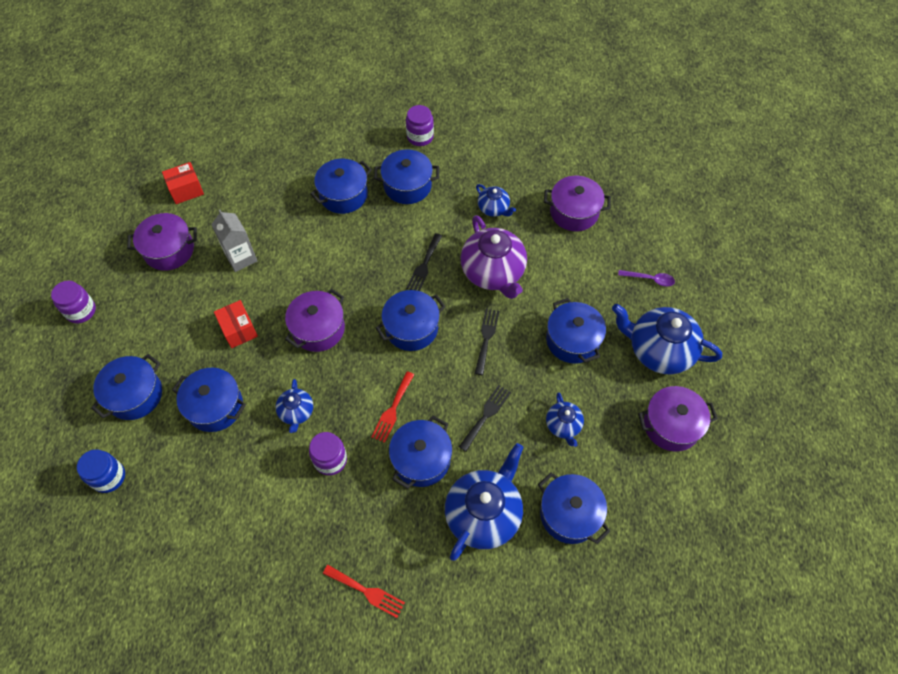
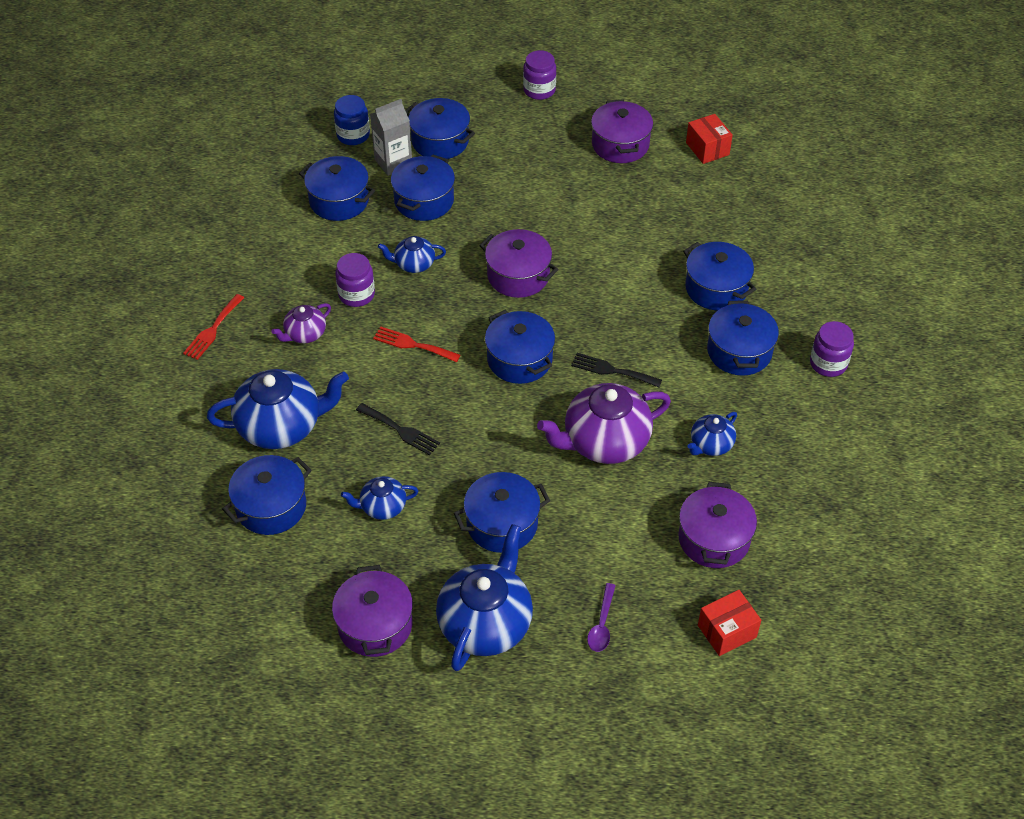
camera: 90 degrees right, 10 degrees down
grey carton [211,210,257,272] -> grey carton moved to [370,99,412,176]
red box [214,300,258,348] -> red box moved to [698,590,761,656]
blue pot [389,416,452,489] -> blue pot moved to [299,156,375,221]
blue teapot [445,443,524,561] -> blue teapot turned 45 degrees counterclockwise [207,369,349,449]
black fork [475,309,499,375] -> none
none -> purple teapot [271,303,331,343]

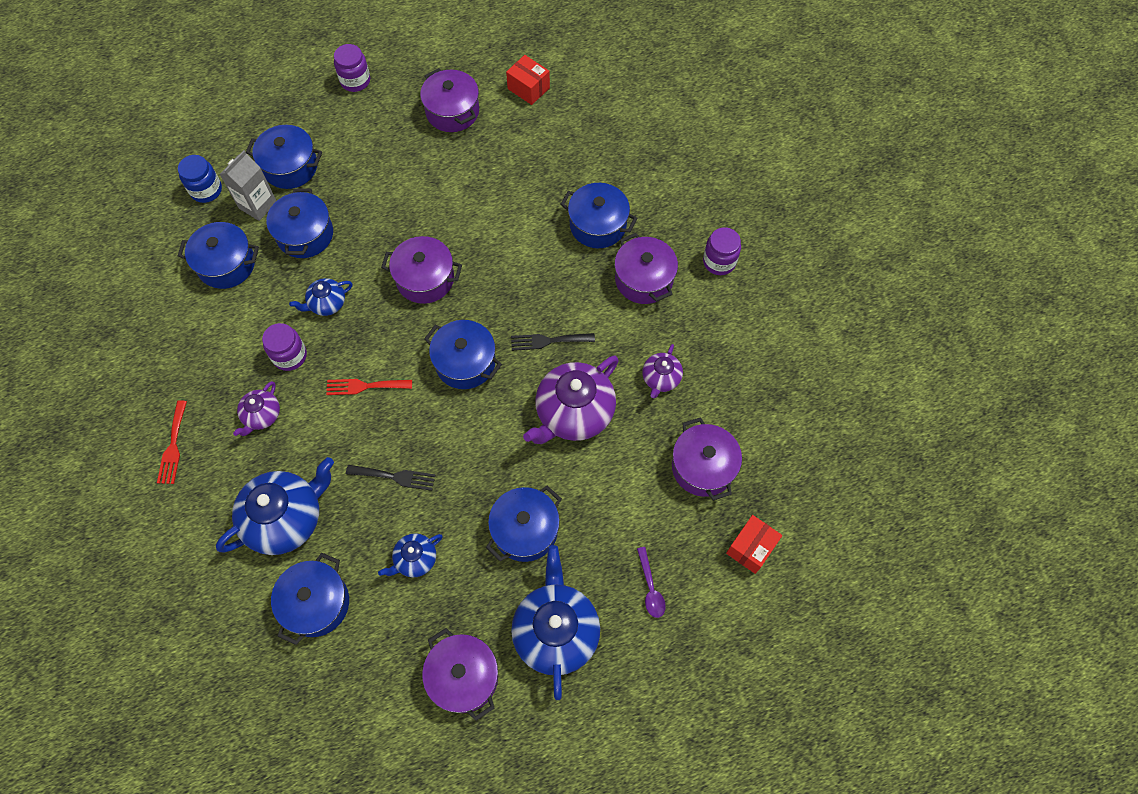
camera: 25 degrees left, 15 degrees up
blue teapot [687,412,737,456] -> purple teapot [642,344,683,398]
blue pot [707,301,779,376] -> purple pot [614,233,678,304]

